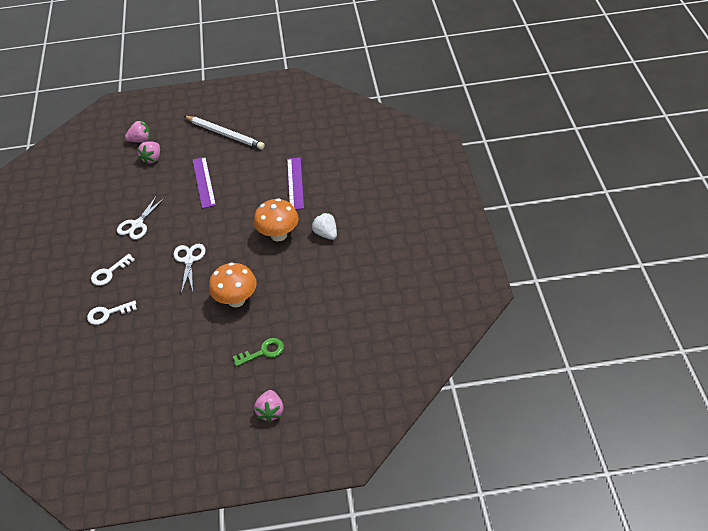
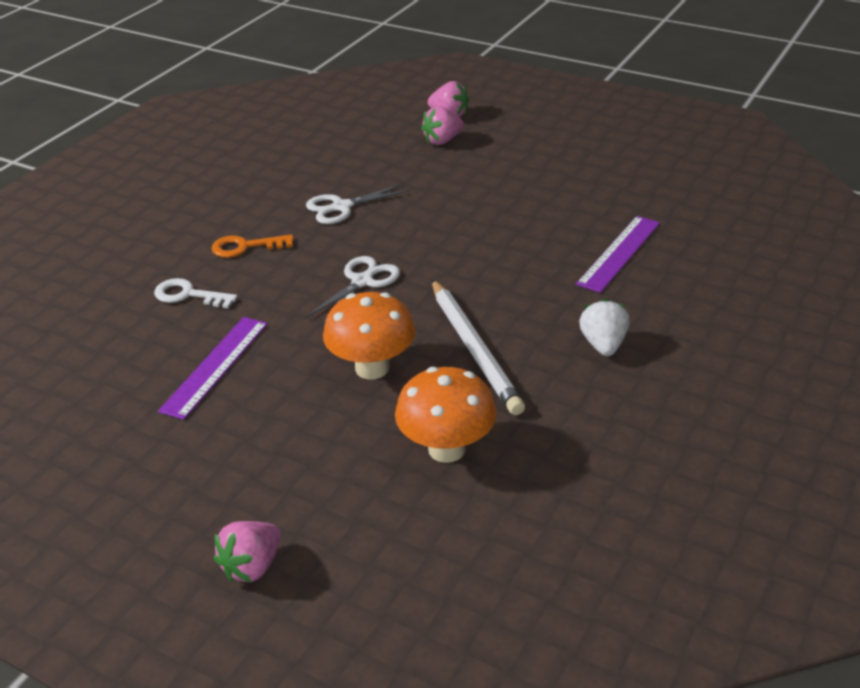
camera: 35 degrees right, 10 degrees down
white key [91,254,135,286] -> orange key [212,234,294,258]
white pencil [184,116,265,150] -> white pencil moved to [432,279,525,415]
purple ruler [193,157,216,208] -> purple ruler moved to [158,317,268,420]
green key [233,338,284,367] -> none
orange mushroom [254,198,299,241] -> orange mushroom moved to [395,367,497,463]

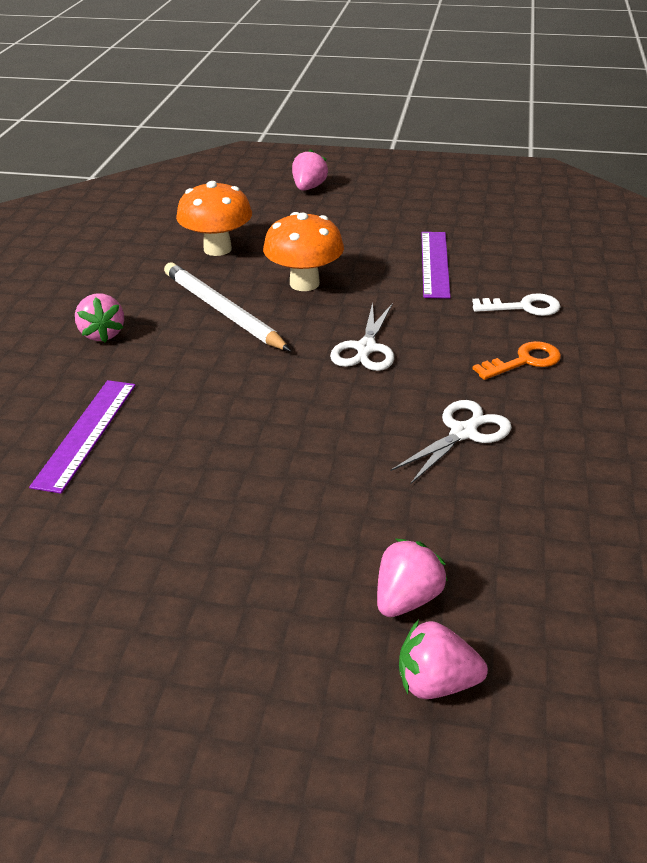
camera: 160 degrees right, 0 degrees up
white strawberry [579,299,630,356] -> pink strawberry [75,294,124,342]

